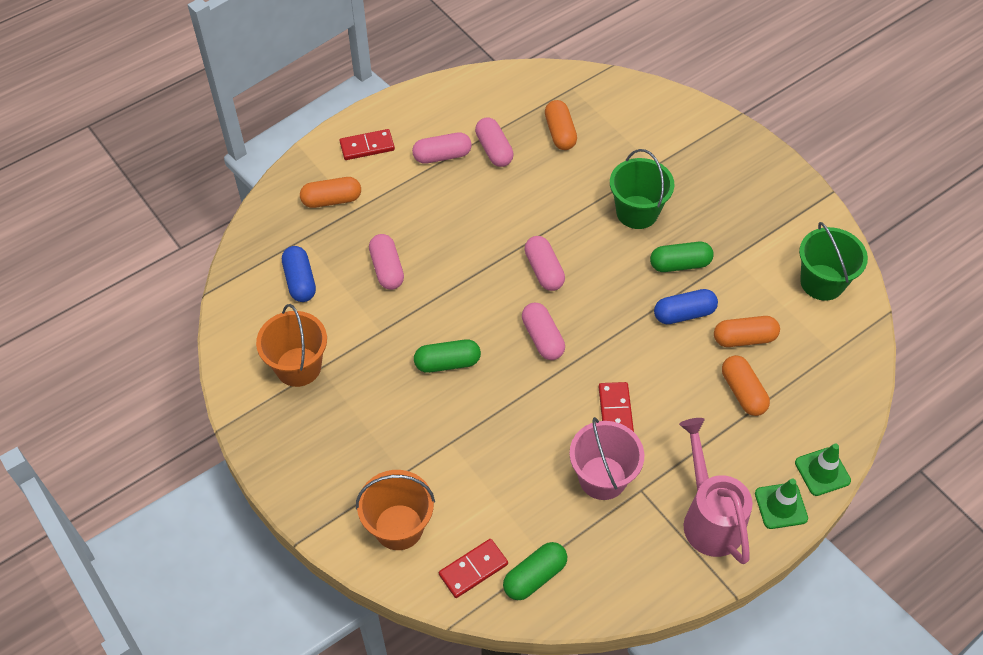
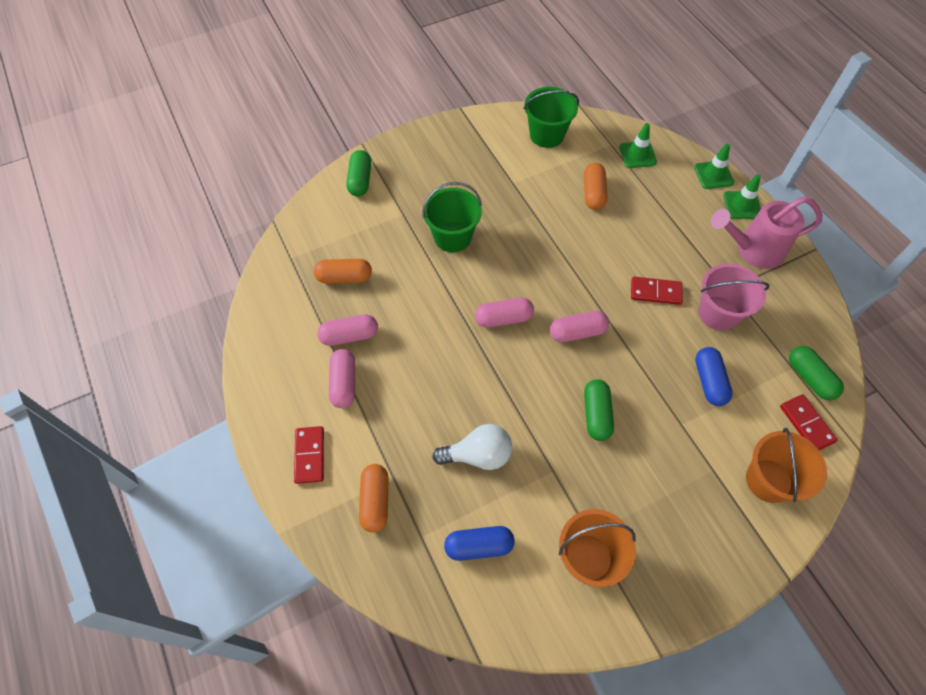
camera: 80 degrees left, 5 degrees up
pink capsule [369,234,404,290] -> white light bulb [432,424,512,470]
green capsule [650,242,714,272] -> green capsule moved to [346,150,371,196]
blue capsule [654,289,718,324] -> blue capsule moved to [695,347,733,406]
orange capsule [722,355,770,416] -> none
none -> green traffic cone [619,123,657,168]

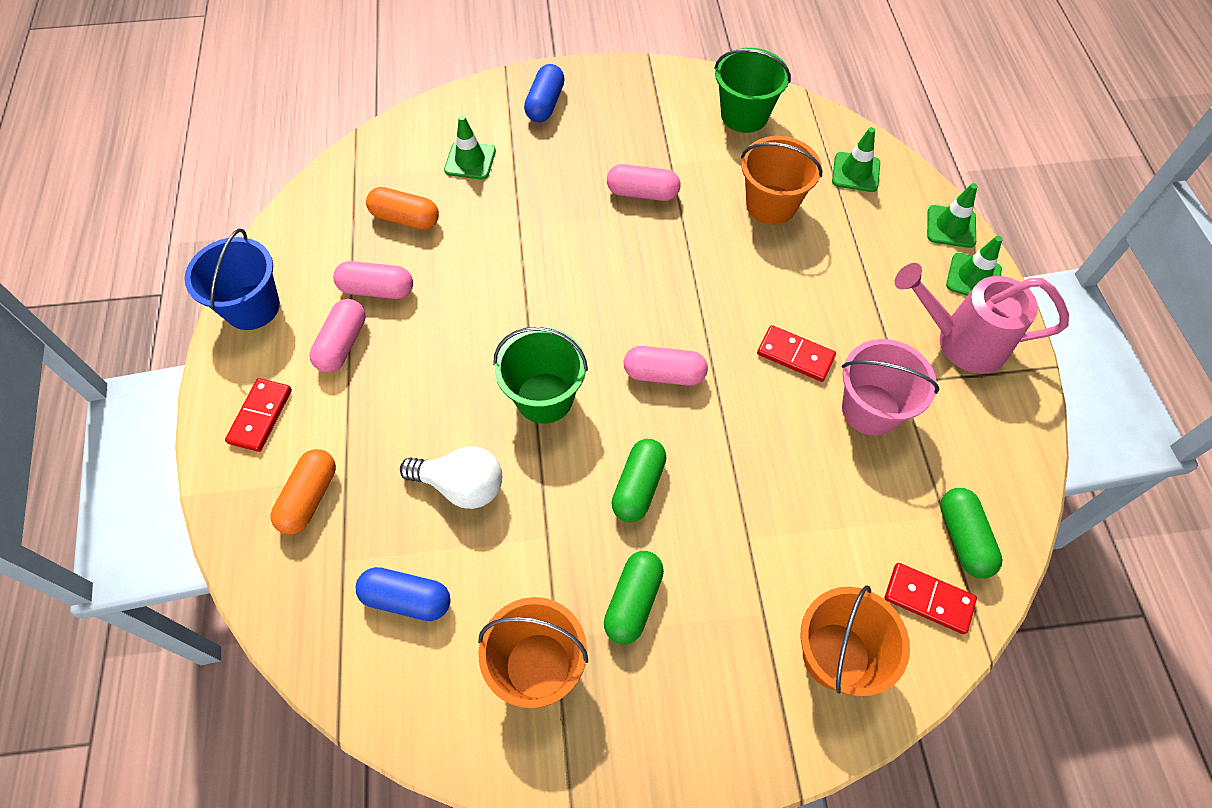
camera: 20 degrees right, 0 degrees up
green capsule [346,150,371,196] -> green capsule moved to [604,551,664,644]
green bucket [422,182,482,252] -> green bucket moved to [493,327,588,424]
pink capsule [475,298,534,328] -> pink capsule moved to [607,164,681,201]
orange capsule [584,163,607,210] -> orange bucket [741,136,823,225]
blue capsule [695,347,733,406] -> blue capsule moved to [524,64,565,122]
red domino [780,394,838,450] -> red domino turned 60 degrees counterclockwise [885,563,977,634]
none -> blue bucket [184,228,280,330]
none -> green traffic cone [444,115,496,180]

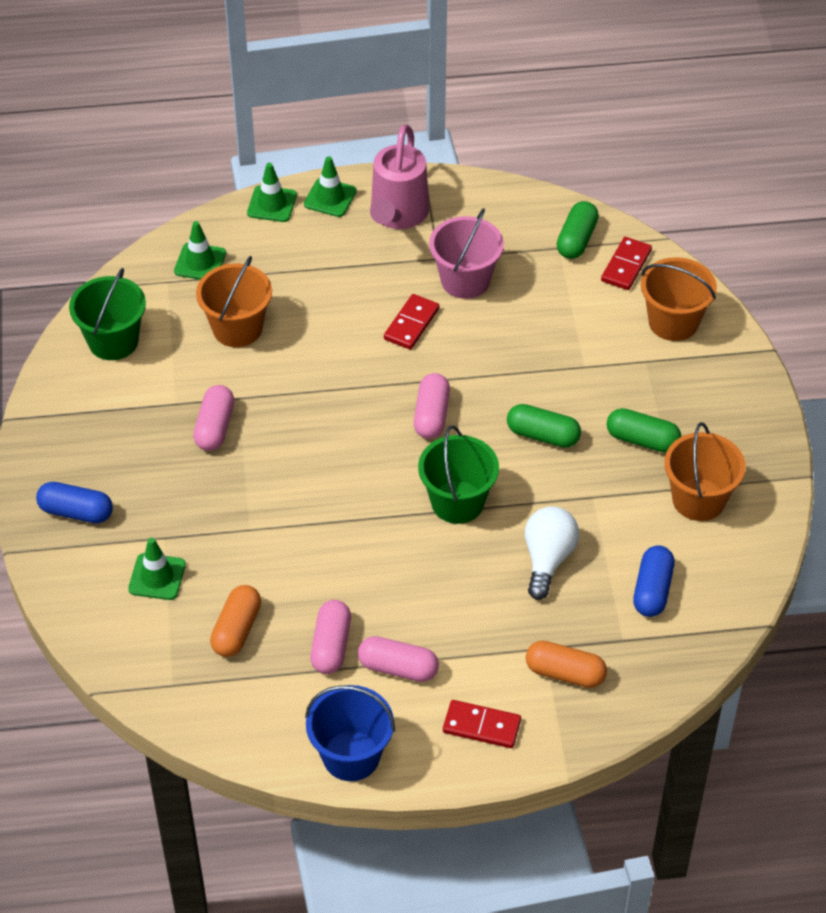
camera: 90 degrees left, 10 degrees down
green capsule [940,488,1002,579] -> green capsule turned 60 degrees counterclockwise [557,201,599,259]

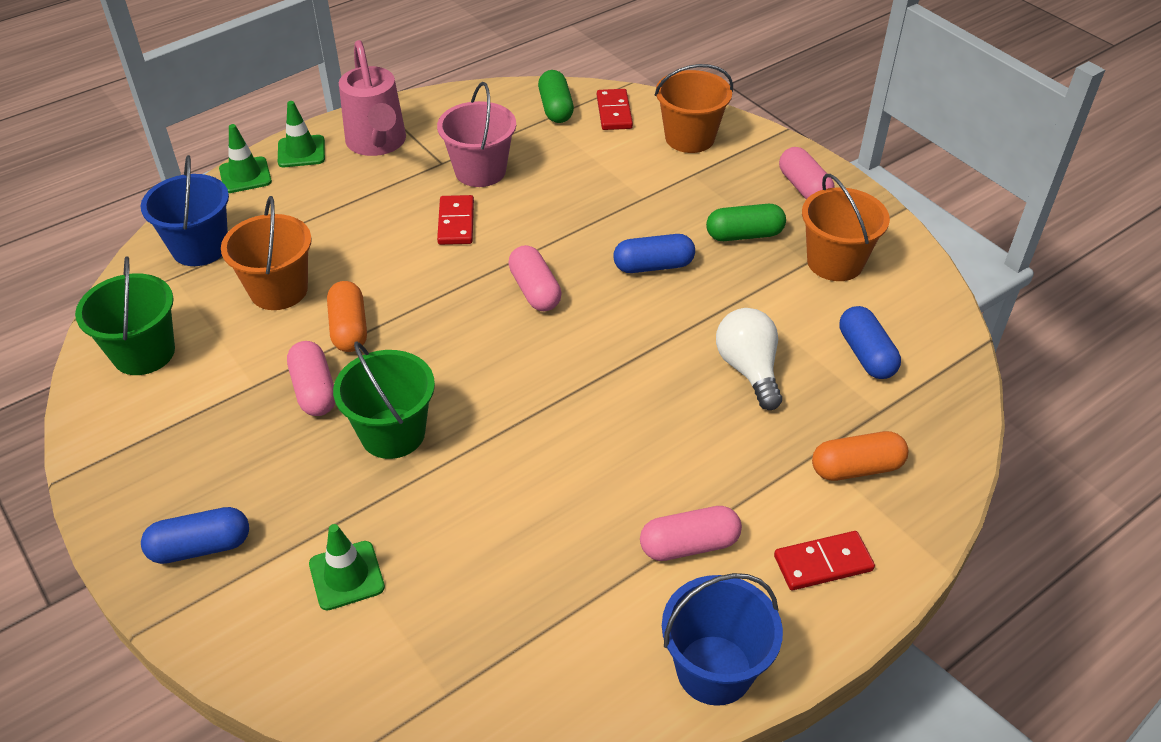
camera: 30 degrees left, 5 degrees down
green traffic cone [174,221,226,280] -> blue bucket [141,155,229,266]
orange capsule [210,585,261,657] -> orange capsule moved to [327,281,367,352]
pink capsule [310,600,351,674] -> pink capsule moved to [779,147,835,199]
green bucket [418,425,499,524] -> green bucket moved to [333,341,435,459]
green capsule [507,404,581,448] -> blue capsule [613,234,695,273]

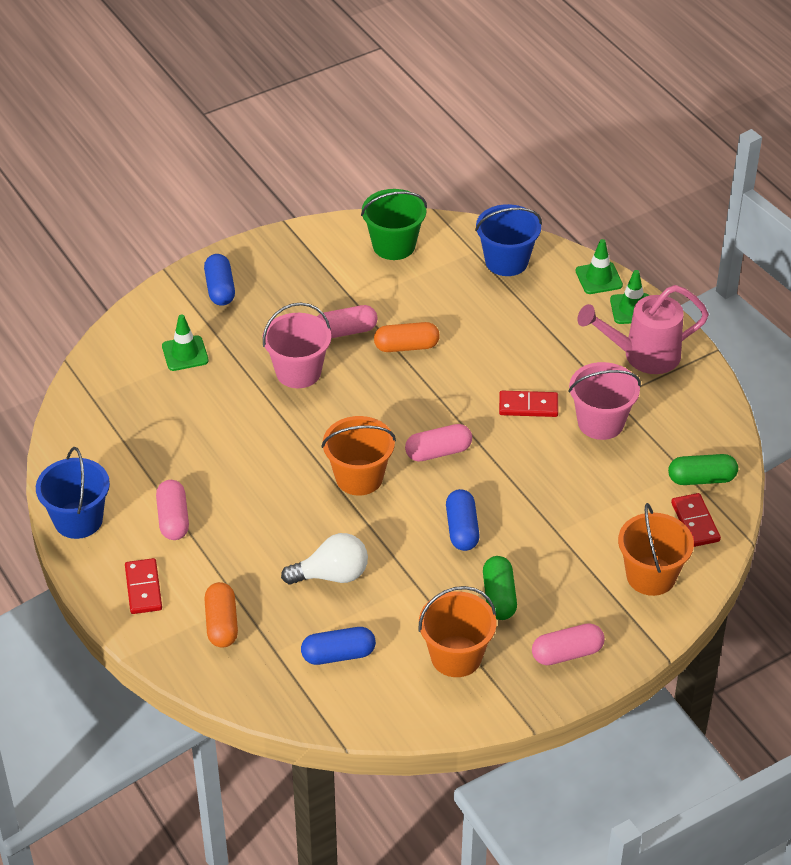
camera: 95 degrees right, 0 degrees up
orange bucket [221,196,312,310] -> orange bucket moved to [321,416,396,496]
green bucket [333,341,435,459] -> pink bucket [263,302,331,388]
red domino [597,89,633,130] -> red domino turned 75 degrees clockwise [671,493,721,547]

